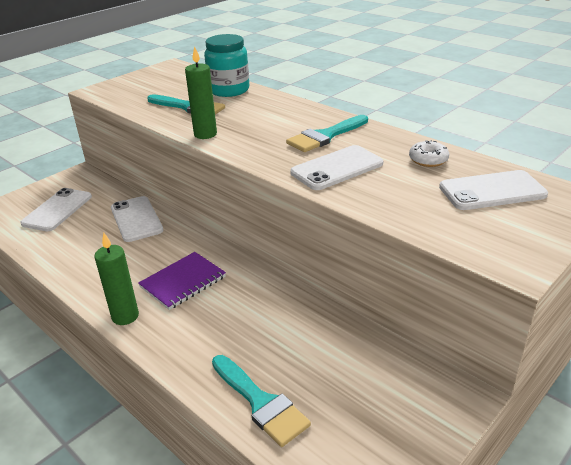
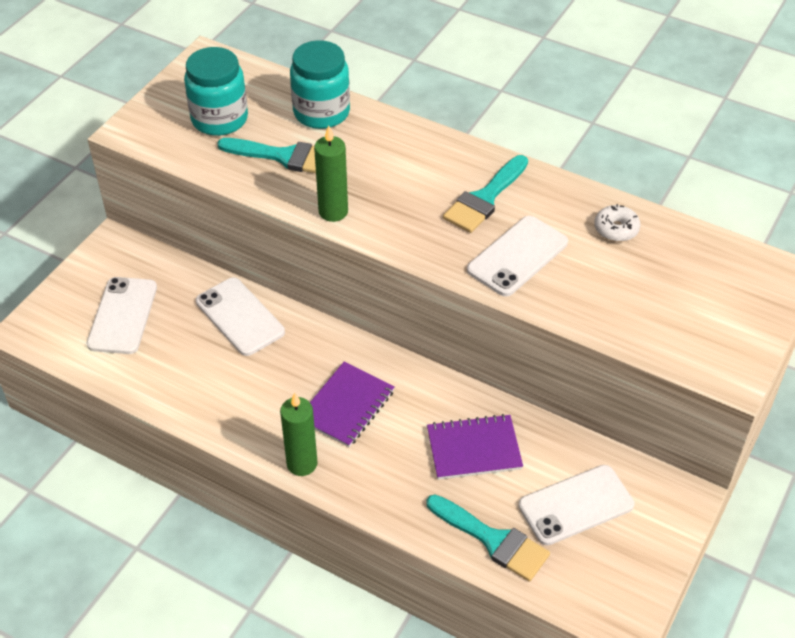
camera: 15 degrees left, 15 degrees up
white phone [439,170,548,210] -> white phone moved to [518,465,634,545]
none -> turquoise jar [184,47,248,136]
none -> purple notebook [427,414,523,480]

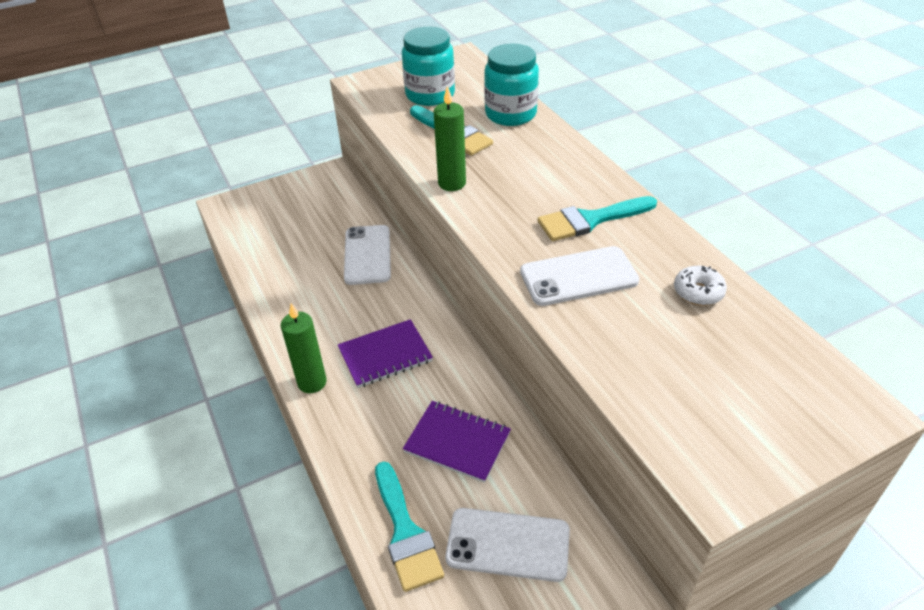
camera: 35 degrees right, 5 degrees down
white phone [87,277,157,354] -> none

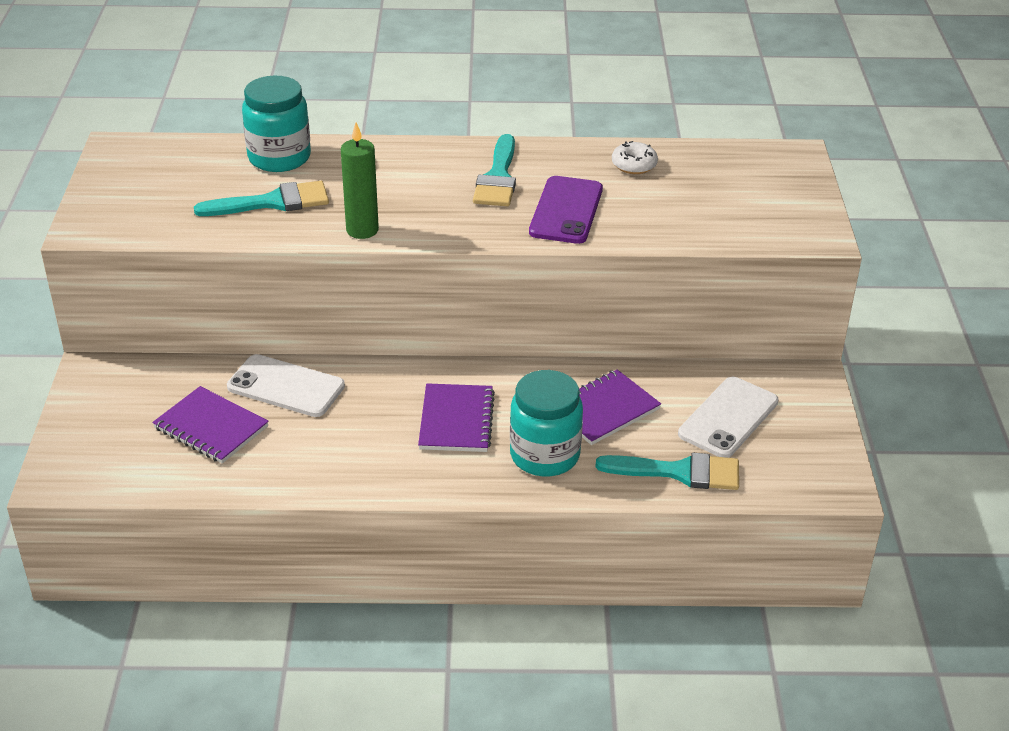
camera: 65 degrees left, 5 degrees down
green candle [281,303,327,393] -> none
turquoise jar [402,27,455,106] -> turquoise jar moved to [510,370,583,477]
white phone [520,246,639,306] -> purple phone [529,176,603,244]
none -> purple notebook [152,386,269,464]

